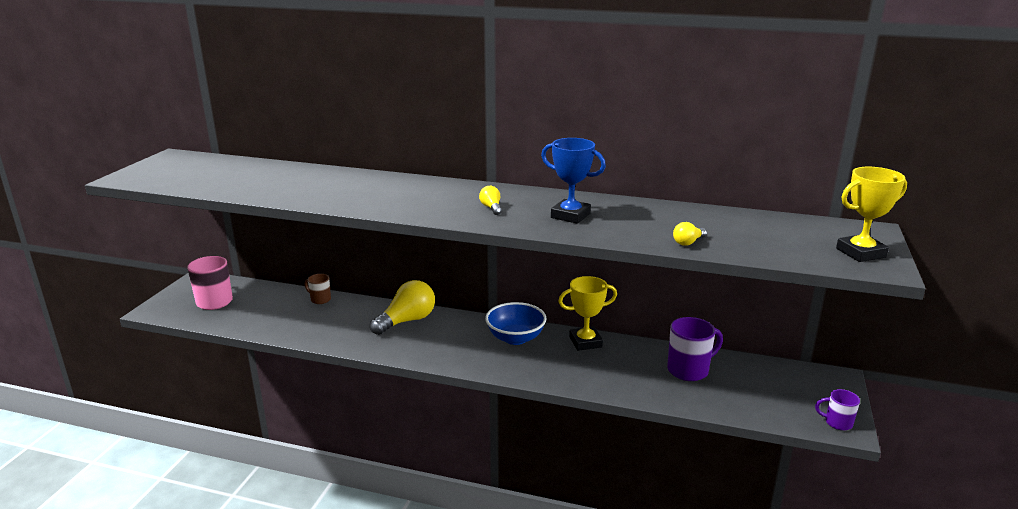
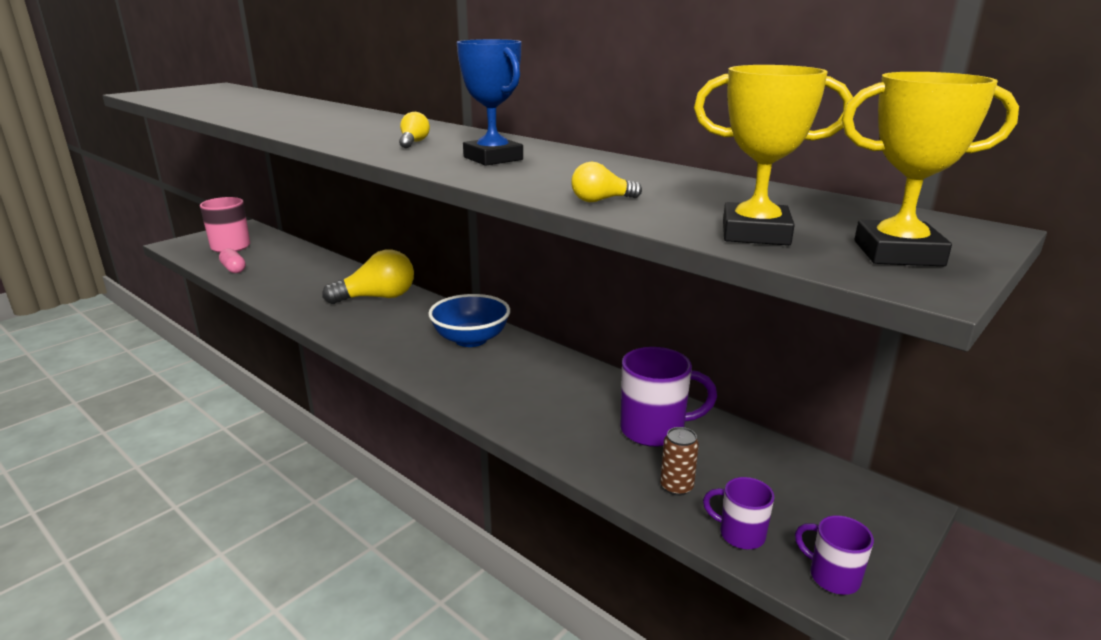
camera: 25 degrees right, 0 degrees up
brown mug [305,274,331,304] -> none
yellow trophy [558,276,617,351] -> yellow trophy moved to [694,65,853,245]
none -> pink capsule [219,248,246,273]
none -> brown can [660,427,699,496]
none -> purple mug [703,477,774,549]

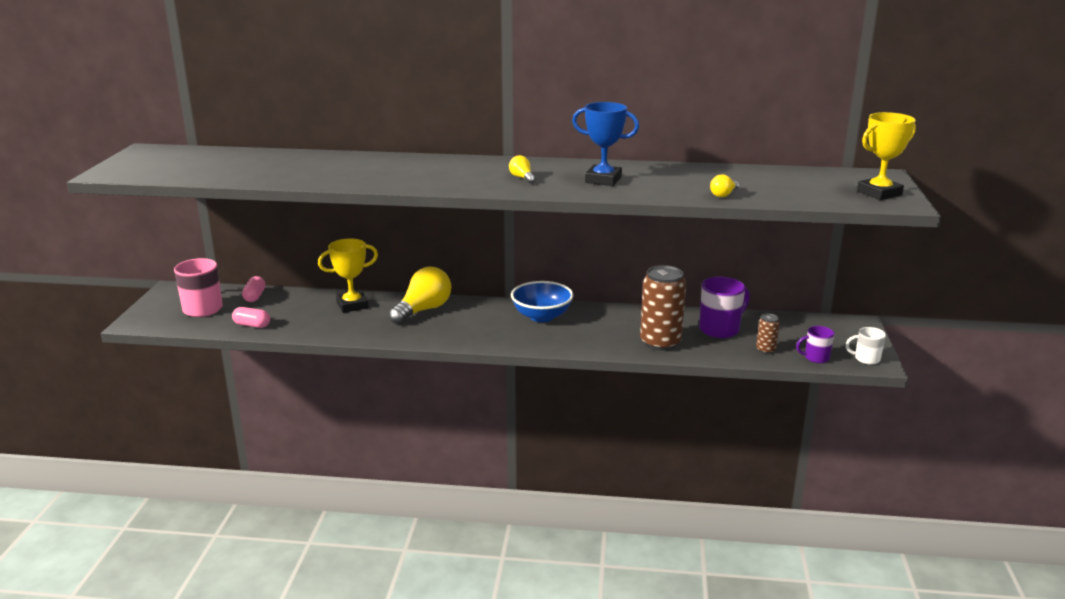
camera: 35 degrees left, 0 degrees up
yellow trophy [694,65,853,245] -> yellow trophy moved to [318,238,378,313]
purple mug [795,515,874,595] -> white mug [845,327,886,365]
none -> pink capsule [242,276,265,302]
none -> brown can [640,265,686,351]

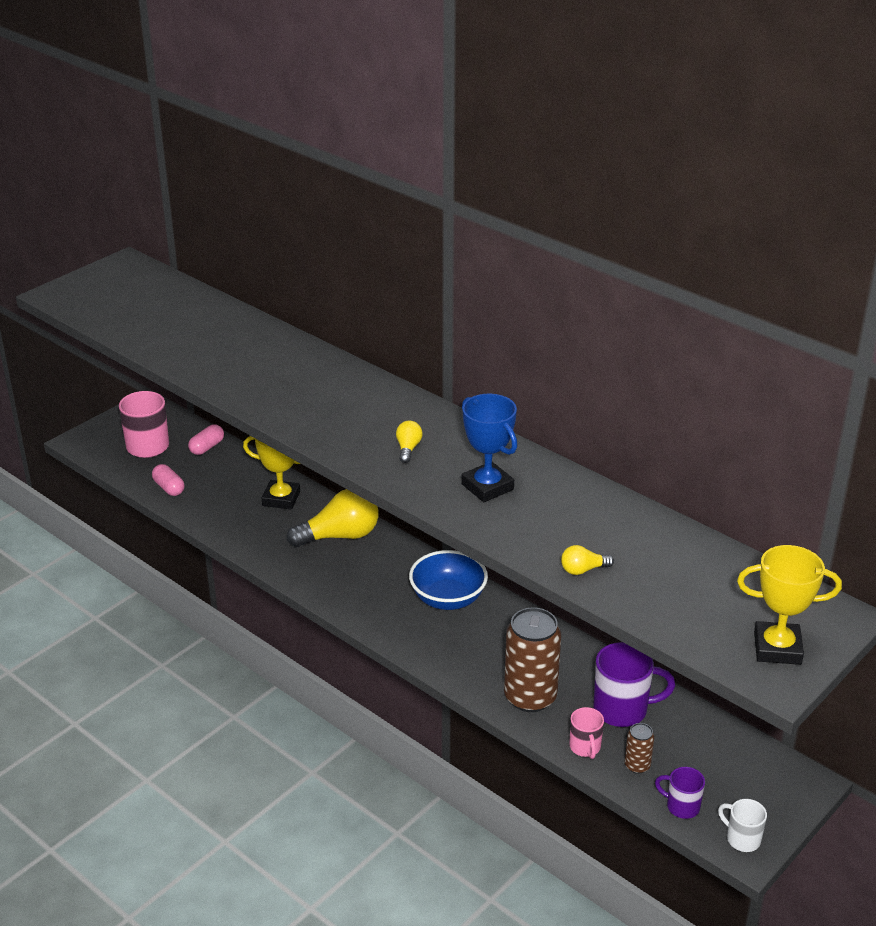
camera: 35 degrees right, 10 degrees up
none -> pink mug [569,707,604,759]

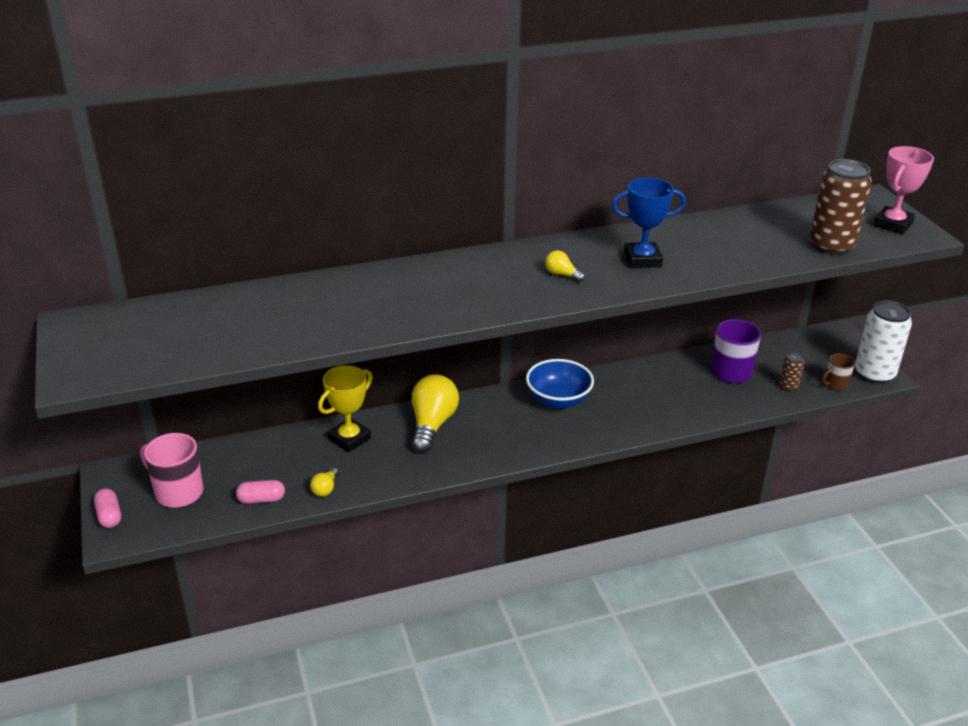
camera: 60 degrees left, 0 degrees up
pink capsule [188,424,224,455] -> pink capsule moved to [94,488,121,528]
brown can [504,607,561,712] -> brown can moved to [810,159,872,255]
yellow light bulb [561,545,614,575] -> yellow light bulb moved to [310,467,338,497]
pink mug [569,707,604,759] -> none
purple mug [655,767,705,819] -> brown mug [822,354,855,390]
white mug [718,799,767,852] -> white can [855,301,912,384]
yellow trophy [737,545,842,665] -> pink trophy [873,146,934,234]

